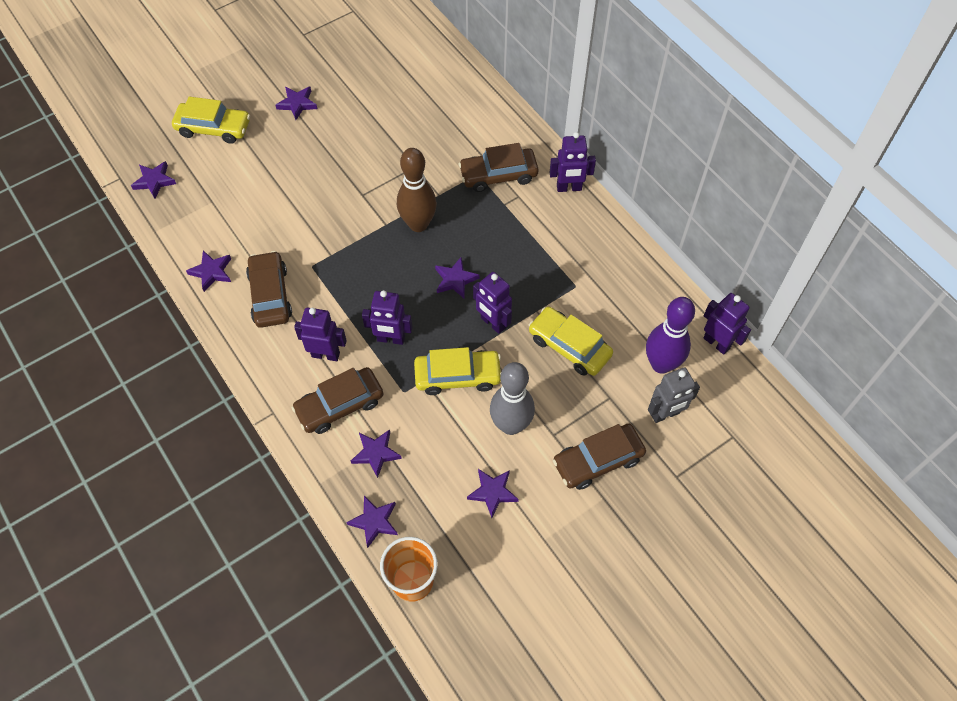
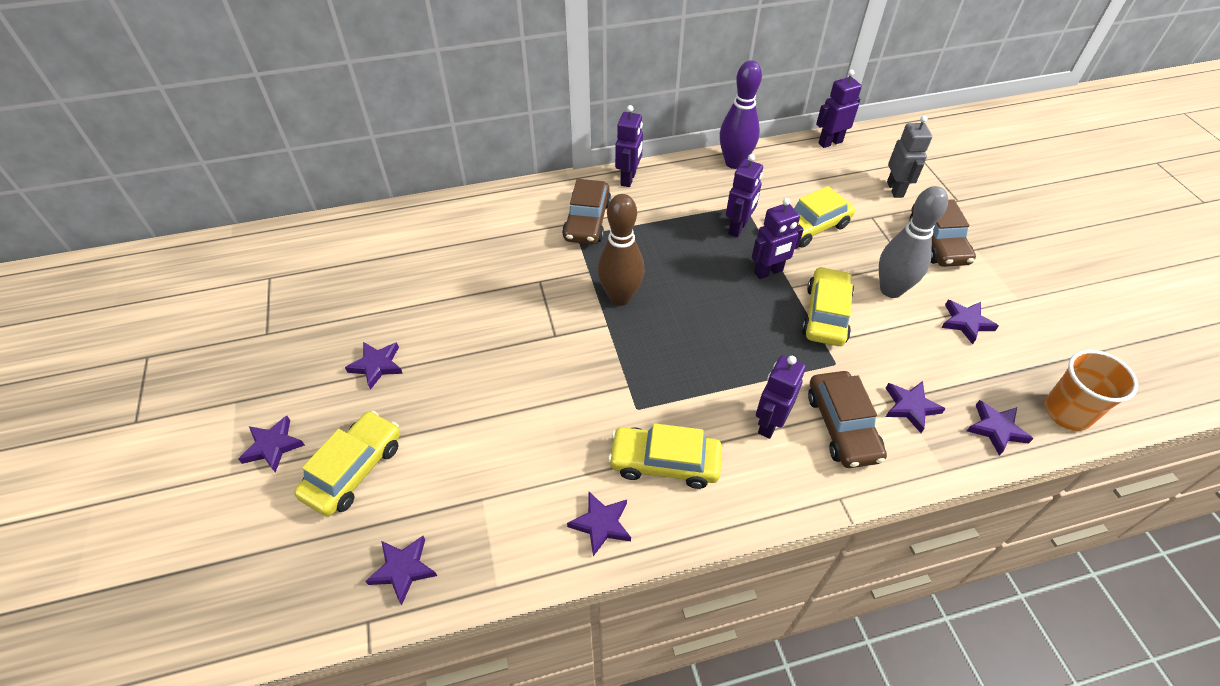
camera: 70 degrees left, 10 degrees down
brown car [246,251,292,328] -> yellow car [608,423,722,489]
purple robot [362,290,413,345] -> purple robot moved to [726,154,763,237]
purple star [435,258,479,298] -> purple star moved to [238,416,305,473]
purple bowling pin [646,297,695,374] -> purple bowling pin moved to [720,60,762,169]

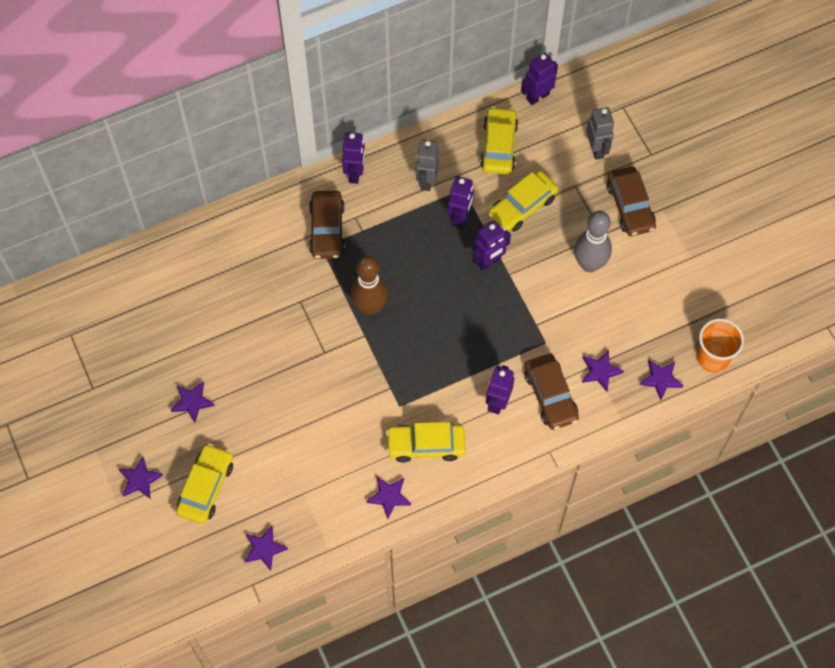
camera: 10 degrees left, 15 degrees up
purple bowling pin [720,60,762,169] -> none
yellow car [802,267,854,346] -> yellow car moved to [480,107,518,174]
purple star [941,300,999,344] -> none
none -> grey robot [416,139,439,191]

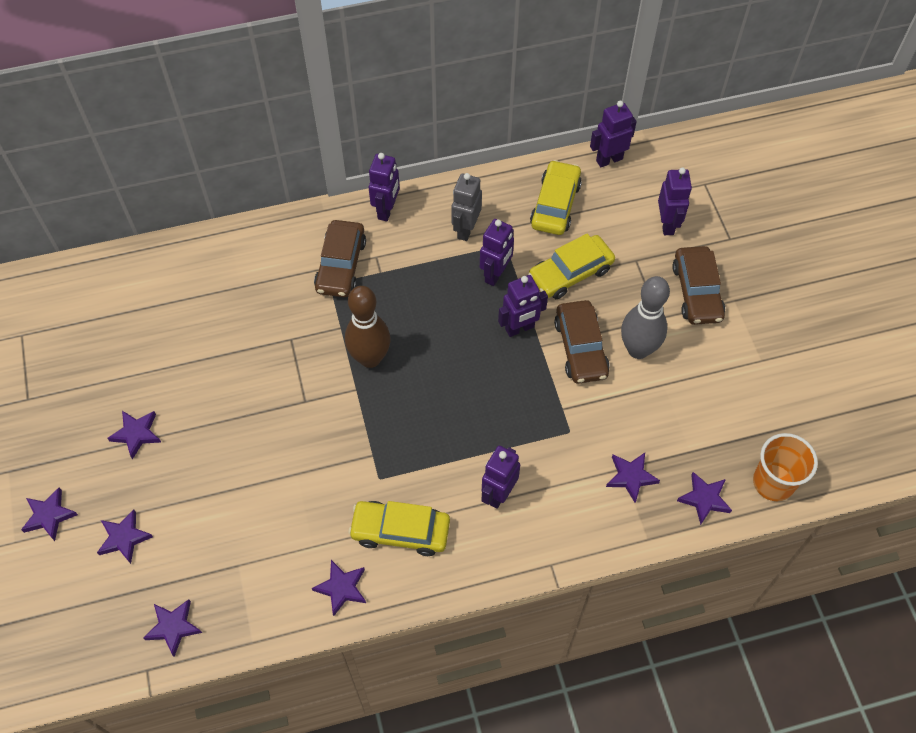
camera: 10 degrees right, 5 degrees down
yellow car [176,443,233,524] -> purple star [97,509,153,564]
brown car [525,354,579,430] -> brown car moved to [554,300,610,384]
grey robot [586,107,614,160] -> purple robot [658,167,692,235]

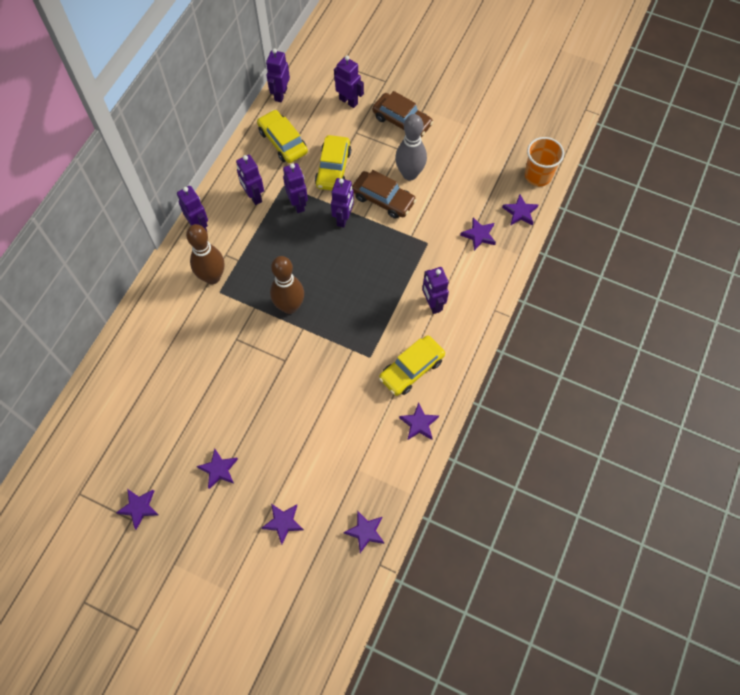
camera: 50 degrees left, 5 degrees up
purple star [21,488,78,541] -> purple star moved to [116,489,158,530]
brown car [314,220,366,297] -> brown bowling pin [186,224,224,284]
grey robot [451,173,482,241] -> purple robot [236,155,264,205]

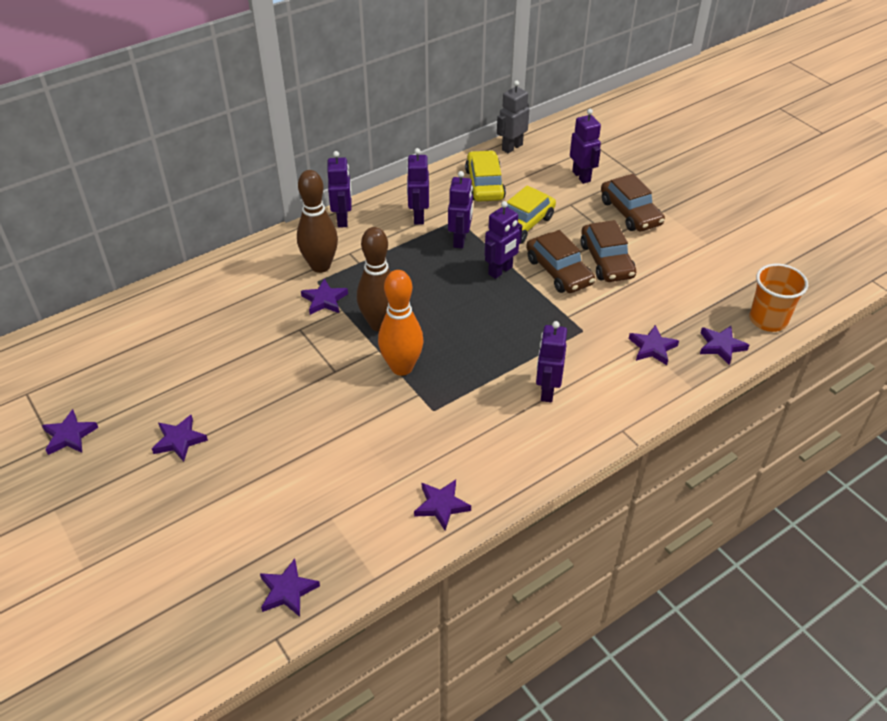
camera: 30 degrees right, 20 degrees down
purple star [262,504,304,544] -> purple star moved to [301,278,348,315]
purple robot [266,48,290,102] -> grey robot [497,80,530,153]
yellow car [379,336,445,396] -> none
grey bowling pin [395,114,427,180] -> brown car [581,220,636,282]
none -> orange bowling pin [378,270,424,376]

